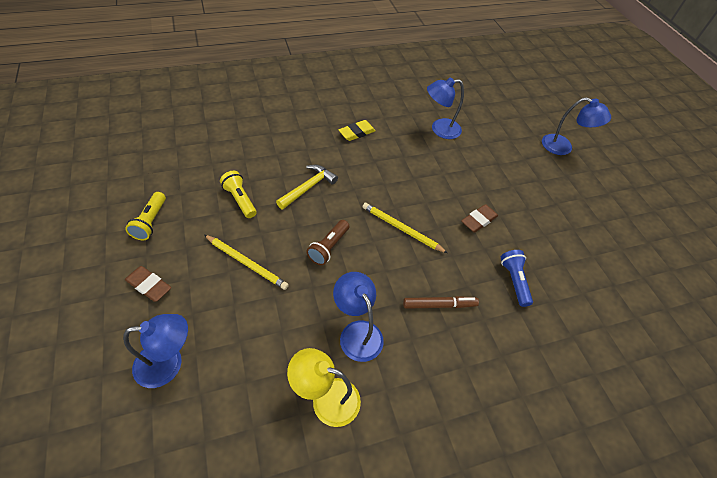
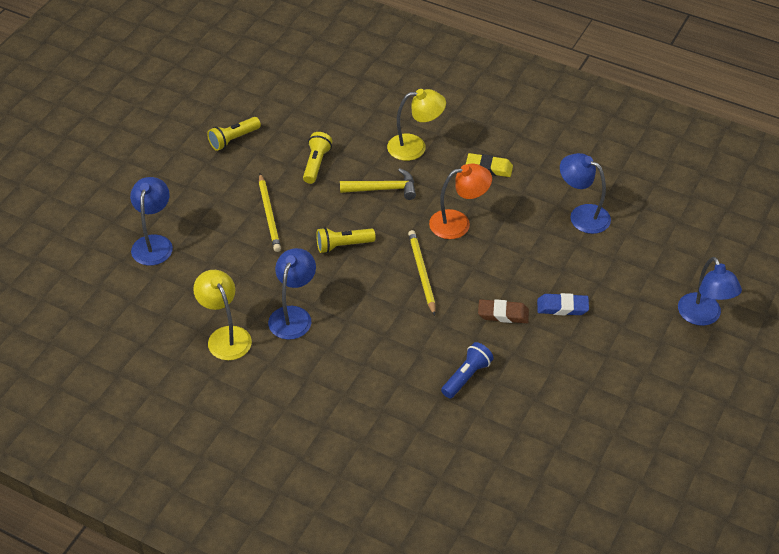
camera: 50 degrees right, 5 degrees down
blue lamp [123,314,188,388] -> blue lamp turned 120 degrees counterclockwise [130,177,173,266]
brown eraser [125,266,171,302] -> none
brown flashlight [306,220,349,265] -> yellow flashlight [316,227,376,253]
brown marker [403,296,479,309] -> none
none -> yellow lamp [387,89,446,161]
none -> orange lamp [429,164,492,239]
none -> blue eraser [537,293,589,315]

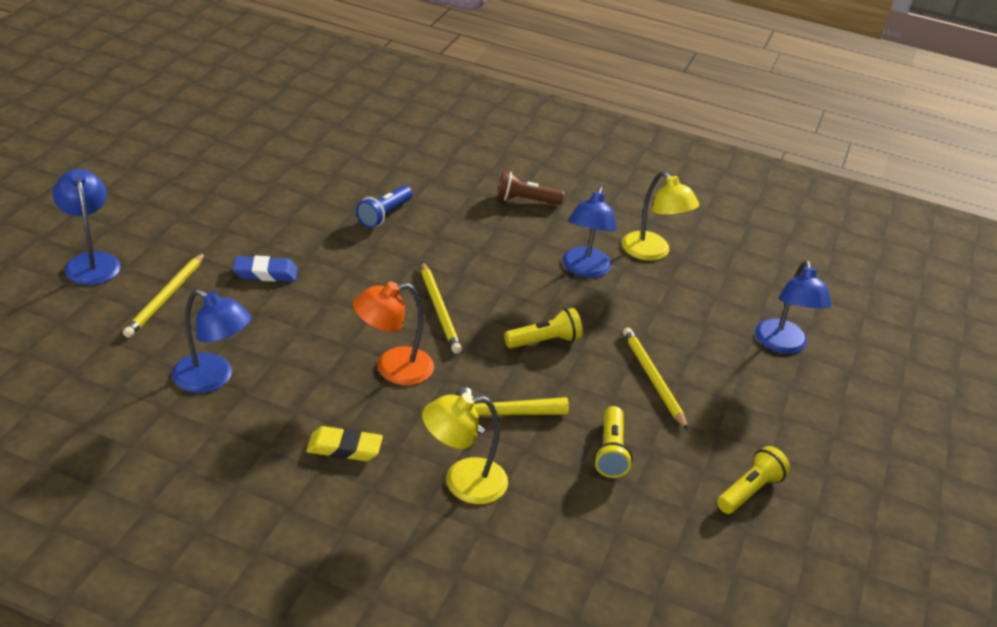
camera: 170 degrees right, 10 degrees down
brown eraser [478,299,529,323] -> none
none -> yellow pencil [123,252,205,338]
none -> brown flashlight [497,171,564,205]

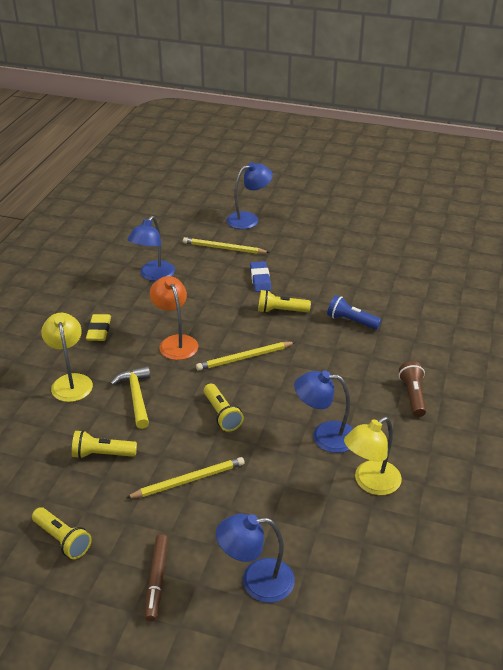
camera: 90 degrees right, 0 degrees up
none -> brown marker [145,534,168,622]
none -> yellow flashlight [258,290,311,313]

